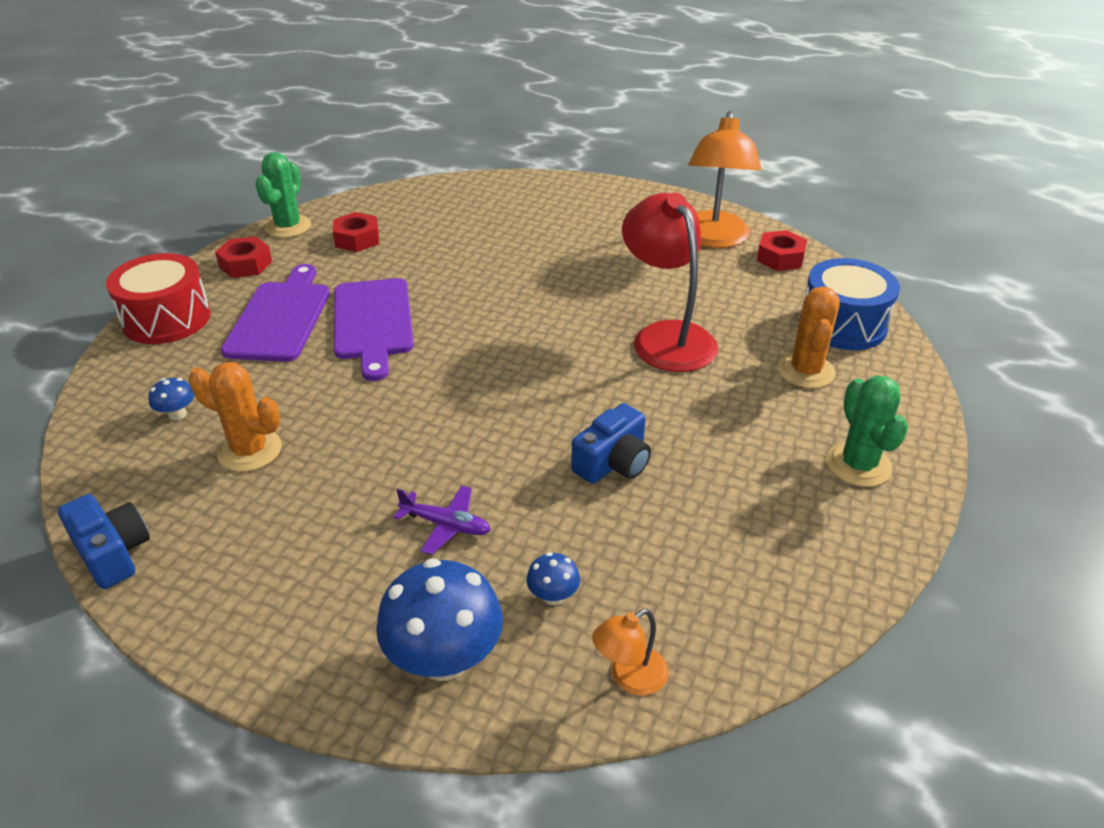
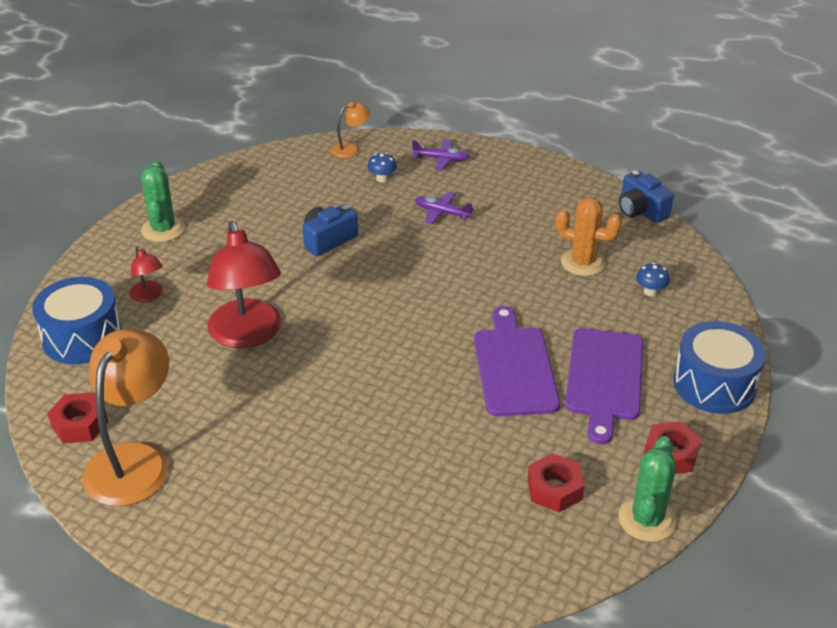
camera: 175 degrees left, 0 degrees up
red drum [106,253,211,344] -> blue drum [673,321,766,414]
blue mushroom [376,558,503,681] -> purple plane [412,140,470,170]
orange cactus [778,287,840,388] -> red lamp [129,246,163,303]

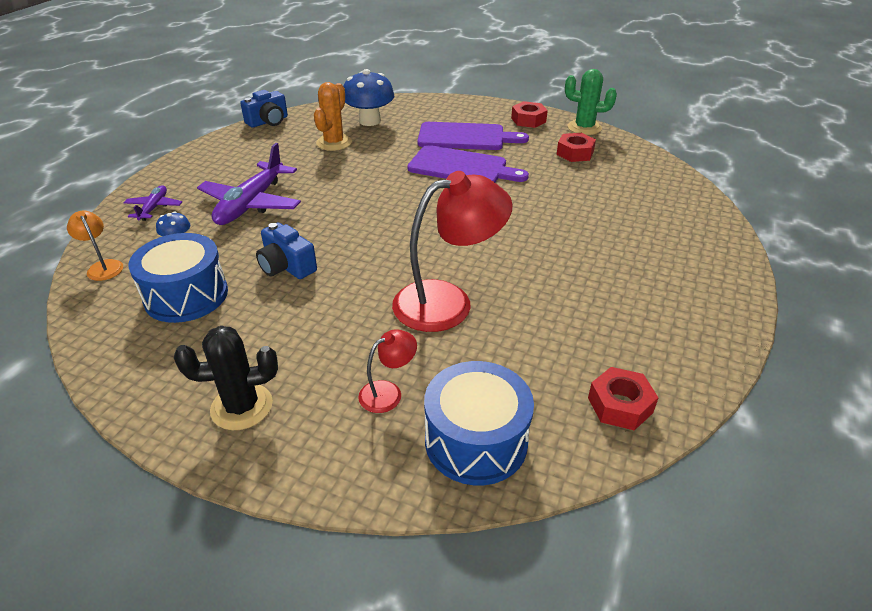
camera: 95 degrees left, 0 degrees up
orange lamp [82,329,169,506] -> none
green cactus [141,160,185,242] -> black cactus [174,326,278,430]
purple plane [415,192,474,224] -> purple plane [197,143,301,225], size x1.94
purple cutting board [474,306,560,417] -> purple cutting board turned 150 degrees counterclockwise [407,145,529,183]
blue mushroom [636,262,670,296] -> blue mushroom [343,69,395,126], size x2.15
blue drum [673,321,766,414] -> blue drum moved to [128,233,228,323]

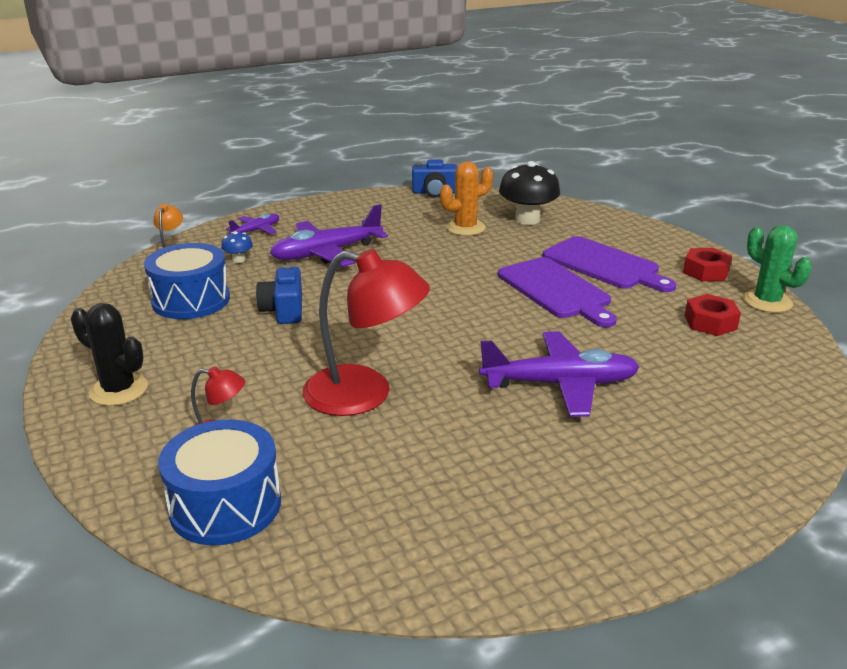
camera: 40 degrees right, 10 degrees down
blue mushroom [343,69,395,126] -> black mushroom [499,161,560,225]
red nut [588,367,659,430] -> none
none -> purple plane [479,331,639,417]

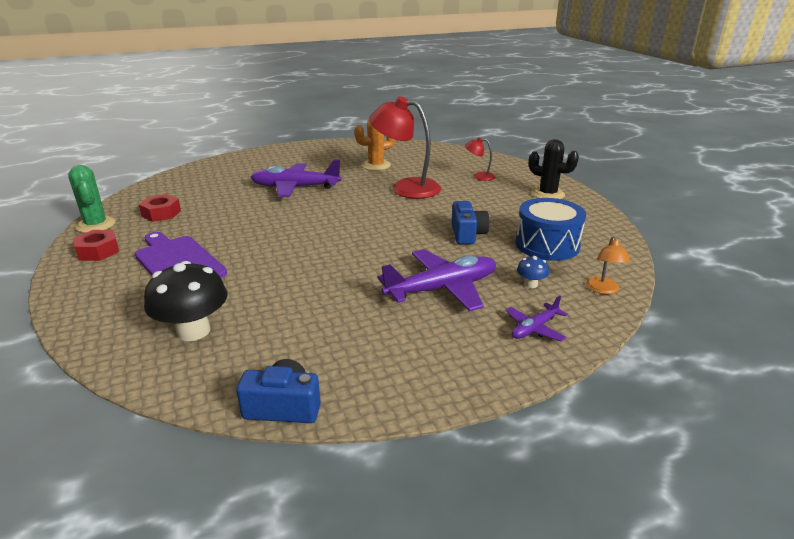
camera: 175 degrees left, 0 degrees up
blue drum [158,419,281,545] -> none
orange cactus [440,161,493,236] -> orange cactus moved to [355,119,396,171]
purple cutting board [498,257,617,327] -> none

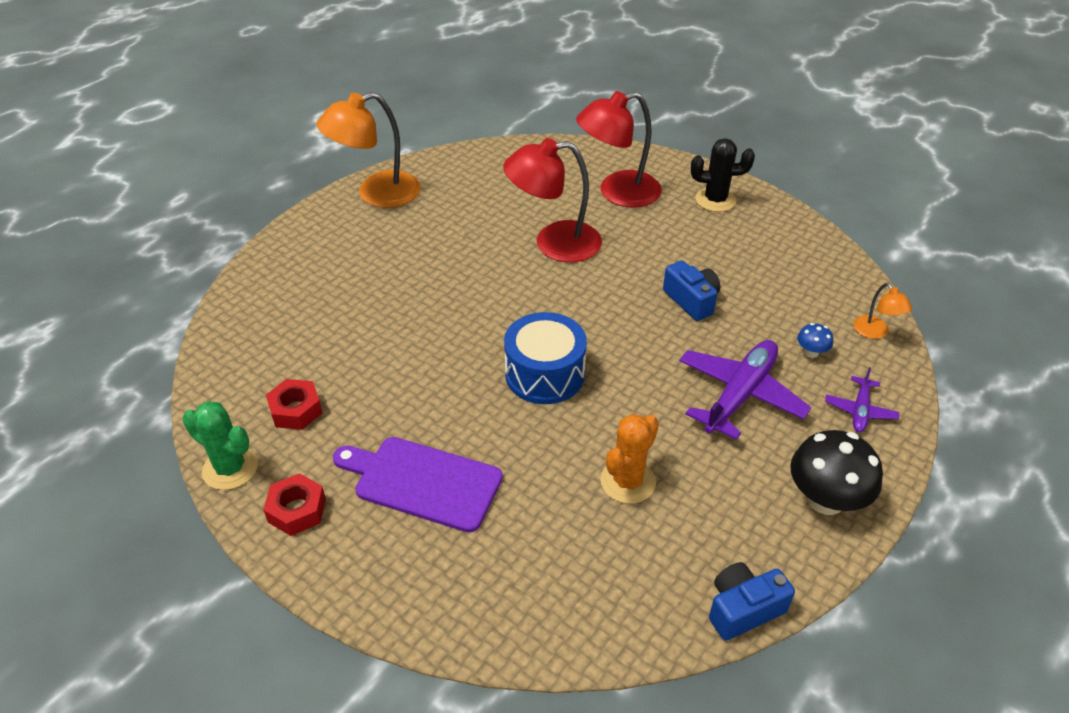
camera: 30 degrees left, 15 degrees up
black mushroom [144,261,227,341] -> black mushroom moved to [790,430,883,515]
purple plane [250,160,341,197] -> none
orange cactus [355,119,396,171] -> orange cactus moved to [600,414,659,504]
red lamp [465,137,495,181] -> red lamp [576,91,662,207], size x2.13
blue drum [515,198,586,261] -> blue drum moved to [504,312,587,404]
none -> orange lamp [316,92,421,208]

